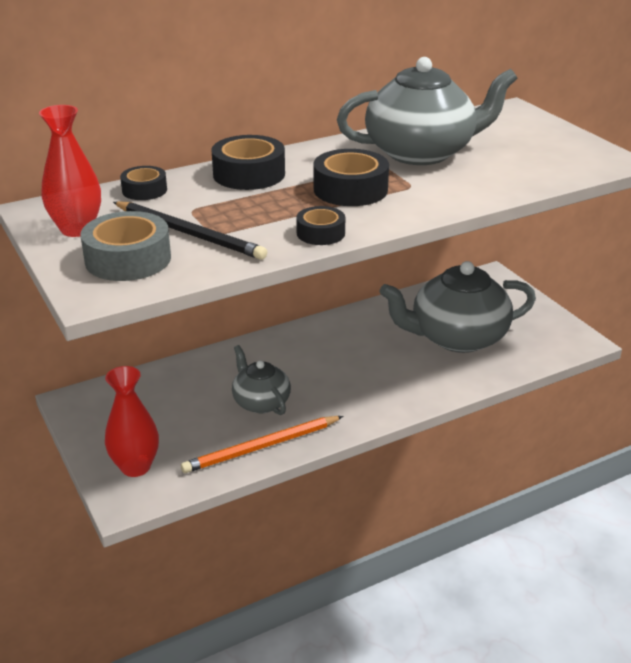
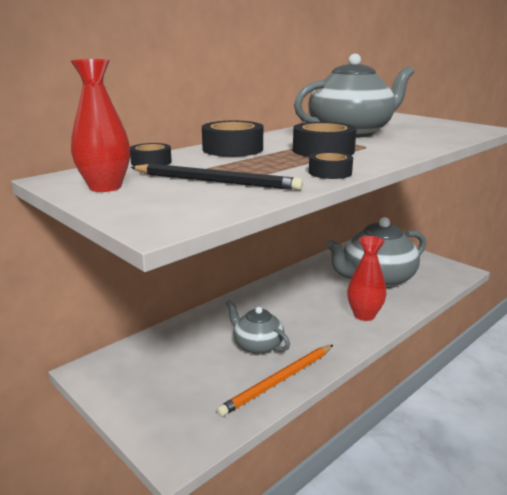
camera: 15 degrees left, 10 degrees down
grey tape [80,211,171,281] -> none
red vase [105,366,159,477] -> red vase moved to [347,236,386,321]

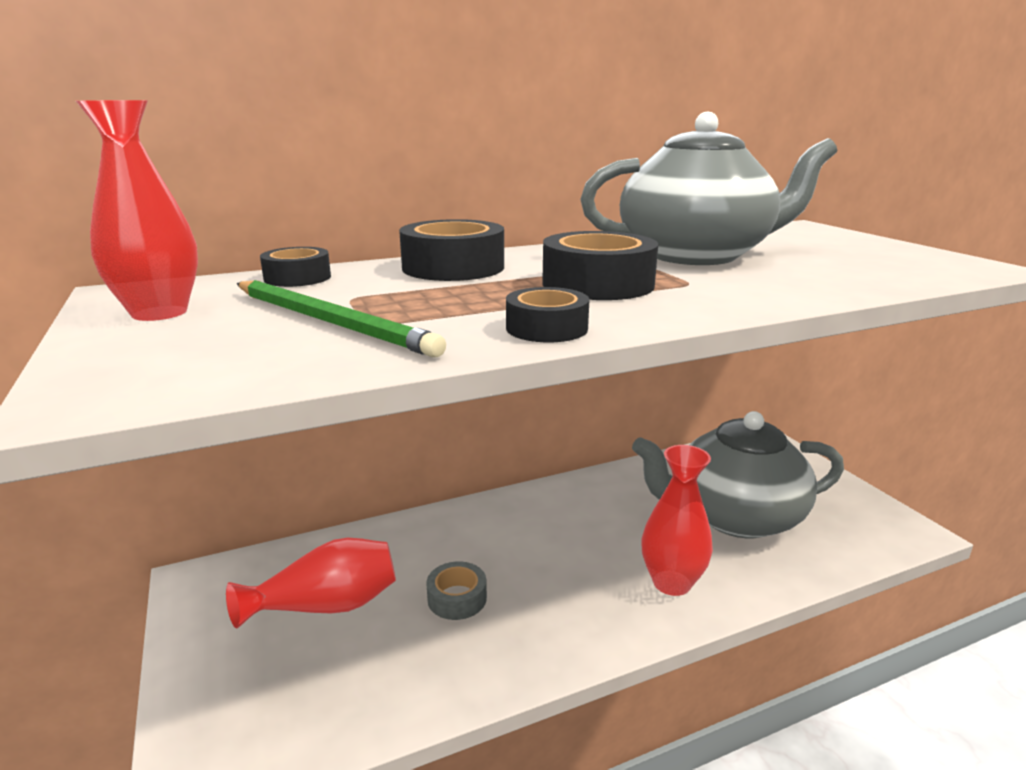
camera: 20 degrees right, 0 degrees up
black pencil [130,164,303,190] -> green pencil [237,280,446,357]
orange pencil [216,345,333,417] -> none
grey teapot [226,300,290,354] -> grey tape [426,561,487,620]
none -> red vase [226,537,396,629]

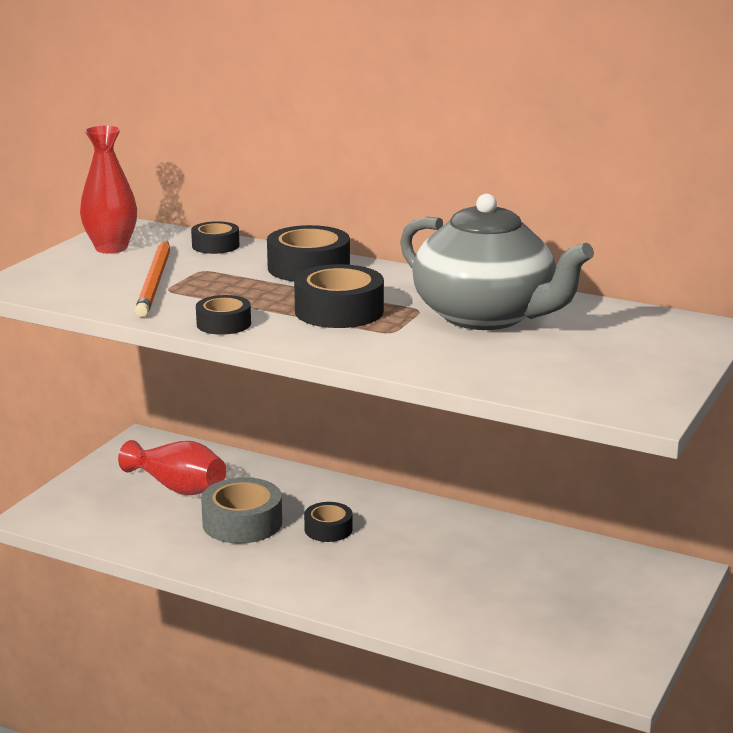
camera: 50 degrees right, 0 degrees up
green pencil [237,280,446,357] -> orange pencil [135,240,170,317]
grey tape [426,561,487,620] -> grey tape [201,477,282,544], size x1.67
grey teapot [632,411,844,538] -> none
red vase [641,445,713,596] -> none
none -> black tape [304,502,353,542]

